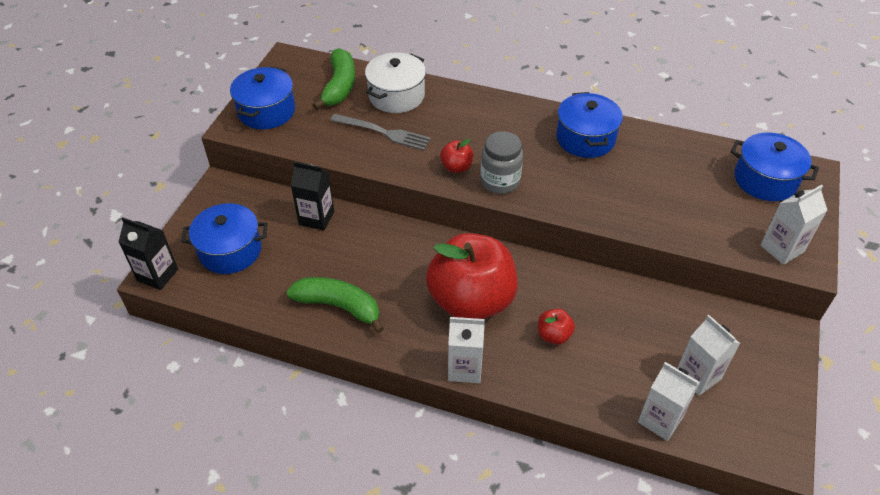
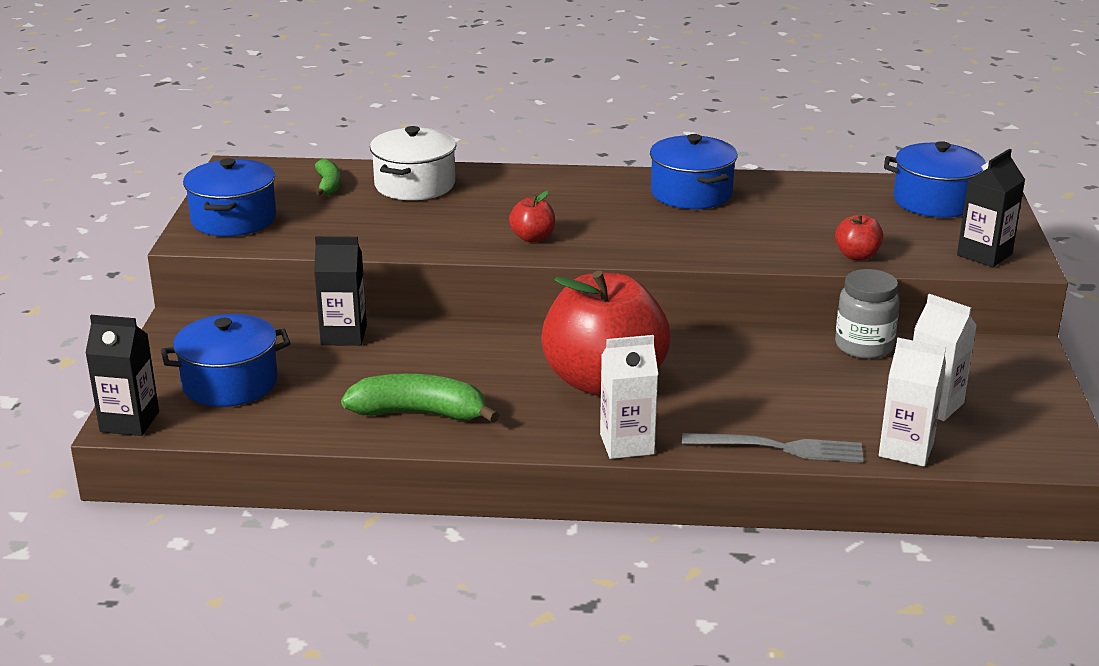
camera: 15 degrees left, 20 degrees down
green banana [313,48,355,110] -> green banana [315,159,341,196], size x0.58
grey fork [330,114,431,150] -> grey fork moved to [682,433,863,463]
grey jar [481,131,523,194] -> grey jar moved to [835,269,900,359]
red apple [538,309,575,345] -> red apple moved to [835,214,884,261]
white carton [760,185,827,265] -> black carton [957,149,1025,267]

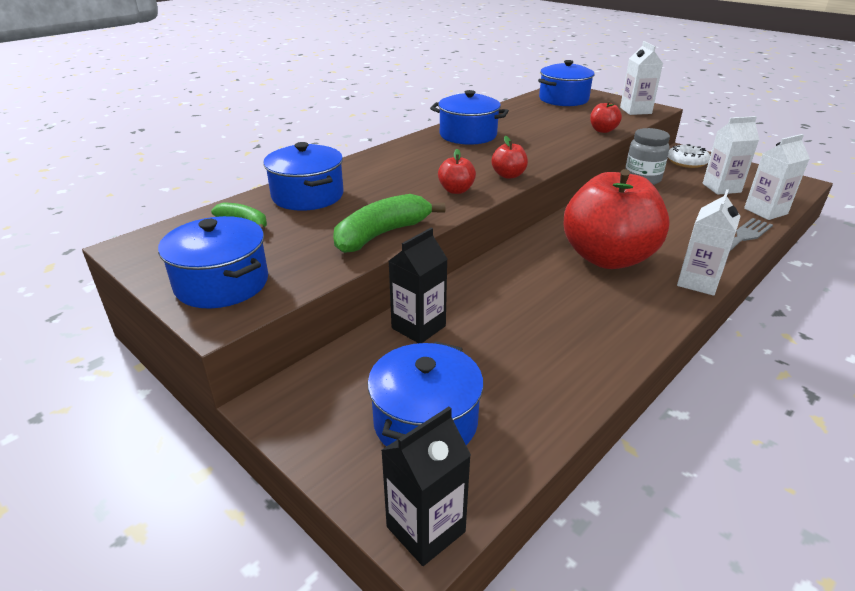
camera: 50 degrees left, 5 degrees up
green banana [341,374,499,423] -> green banana moved to [333,194,445,253]
white pot [370,126,456,200] -> blue pot [263,142,344,211]
black carton [957,149,1025,267] -> white carton [620,41,663,115]
none -> red apple [491,136,528,179]
none -> white donut [668,144,710,168]

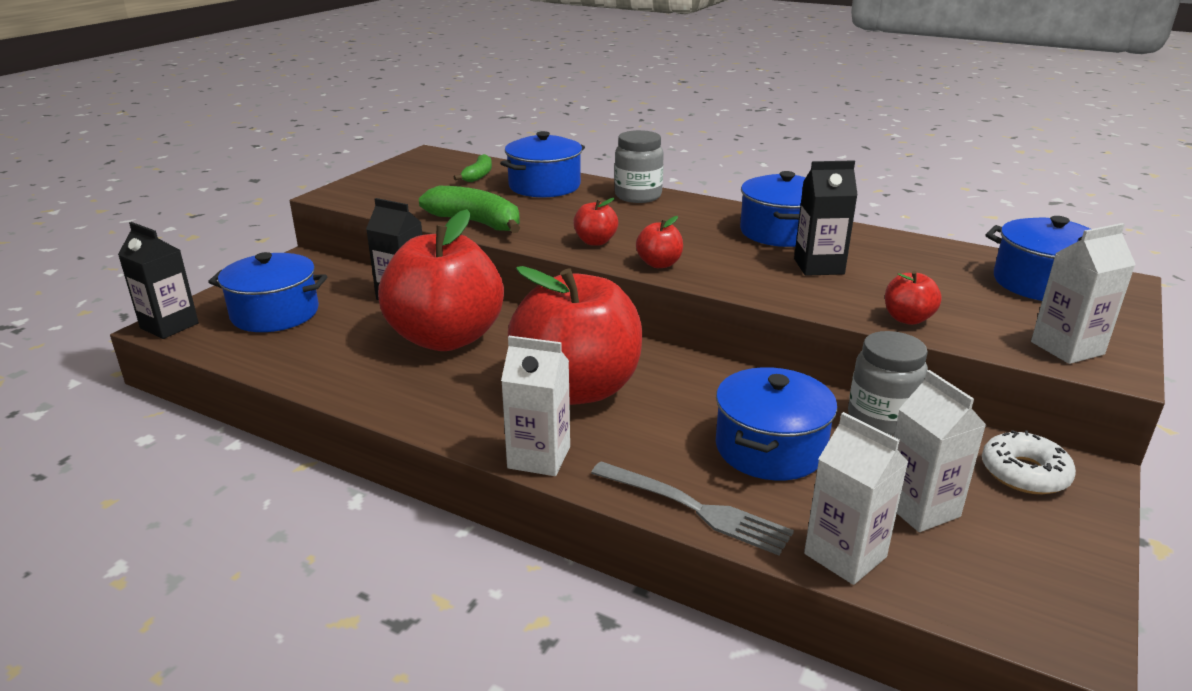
camera: 75 degrees right, 5 degrees down
blue pot [158,216,268,308] -> blue pot moved to [716,367,838,480]
none -> red apple [378,209,504,351]
none -> grey jar [614,130,664,203]
none -> black carton [794,160,858,276]

